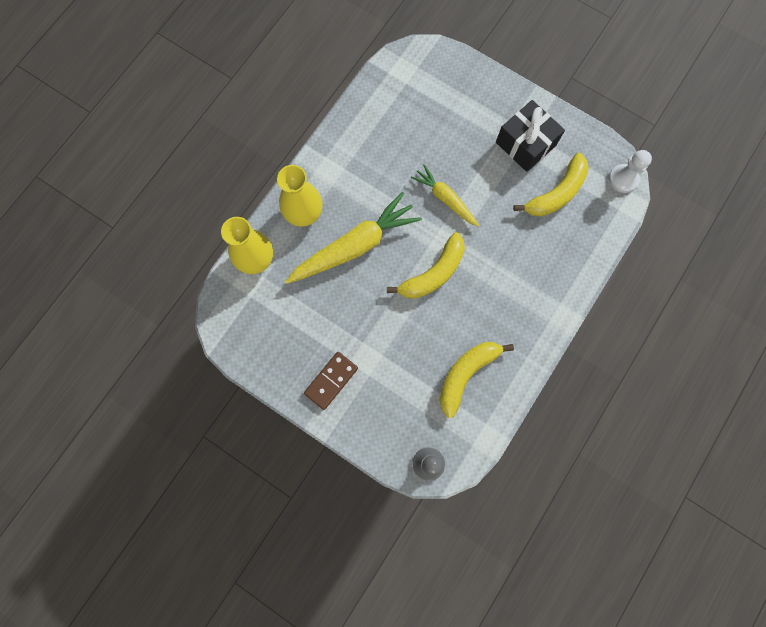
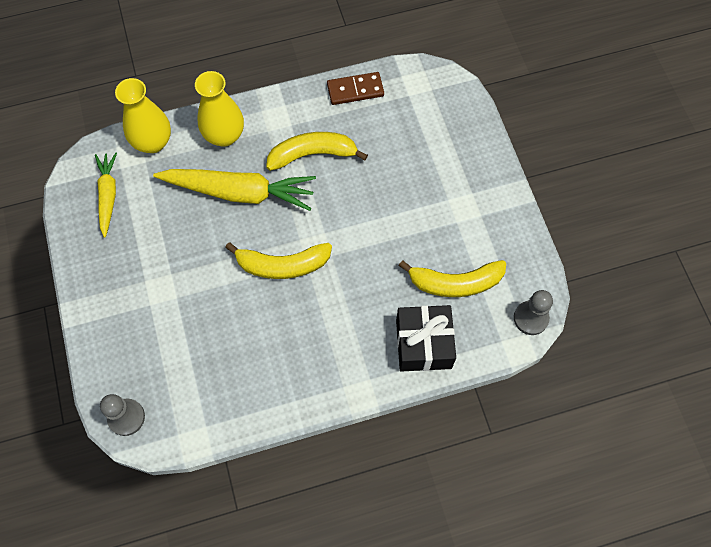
camera: 40 degrees right, 10 degrees down
brown domino [304,352,358,410] -> brown domino moved to [327,72,384,105]
yellow carrot [411,164,479,227] -> yellow carrot moved to [95,153,117,238]
yellow banana [439,342,514,418] -> yellow banana moved to [266,132,368,171]
black gift [496,100,565,172] -> black gift moved to [396,305,456,372]
white pawn [609,150,652,193] -> grey pawn [514,290,553,335]

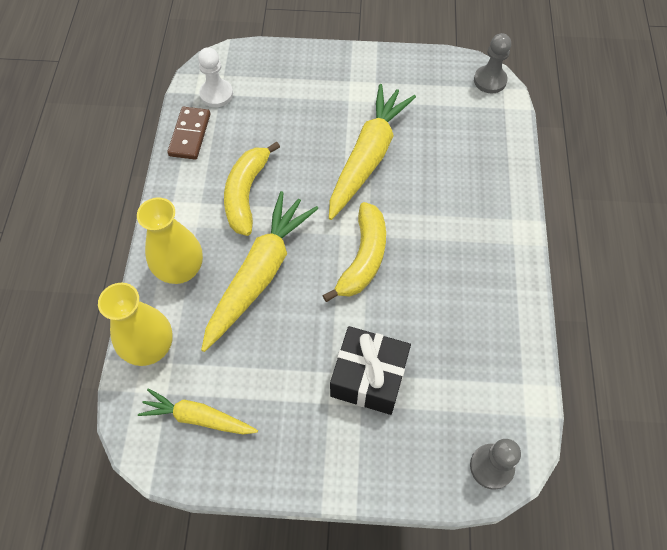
camera: 70 degrees left, 5 degrees down
black gift [396,305,456,372] -> black gift moved to [330,326,411,415]
yellow banana [399,260,506,297] -> none
none -> white pawn [198,47,233,107]
none -> yellow carrot [329,84,416,220]

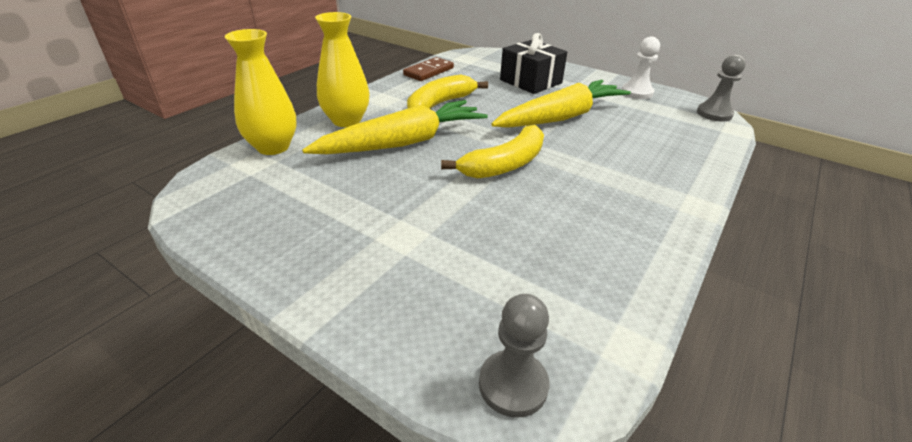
camera: 30 degrees right, 25 degrees down
yellow carrot [138,388,258,434] -> none
white pawn [198,47,233,107] -> white pawn moved to [622,37,660,99]
black gift [330,326,411,415] -> black gift moved to [500,33,567,94]

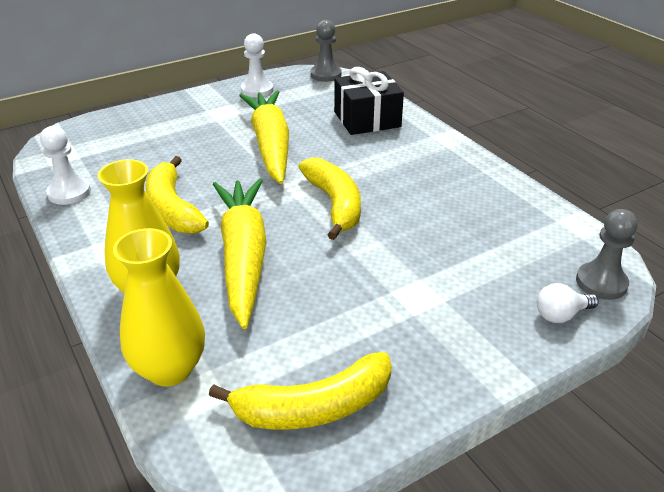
camera: 65 degrees left, 0 degrees up
brown domino [403,57,454,81] -> white pawn [40,126,91,205]
black gift [500,33,567,94] -> black gift moved to [334,67,404,135]
none -> yellow banana [209,352,392,430]
none -> white light bulb [537,283,598,323]

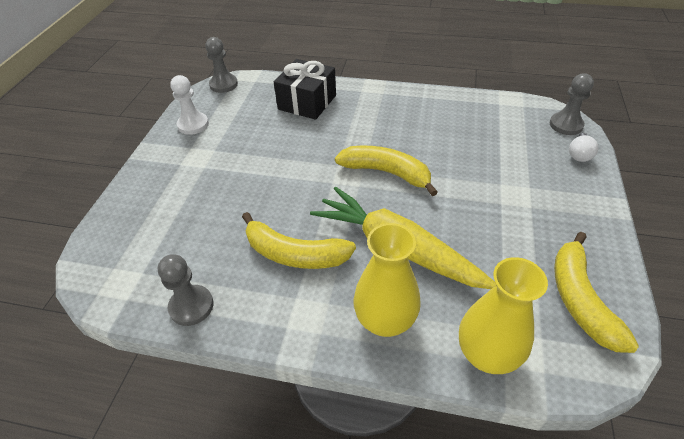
camera: 45 degrees left, 10 degrees up
white pawn [40,126,91,205] -> grey pawn [158,254,213,326]
yellow banana [209,352,392,430] -> yellow banana turned 150 degrees clockwise [554,232,639,353]
yellow carrot [239,91,289,184] -> none

